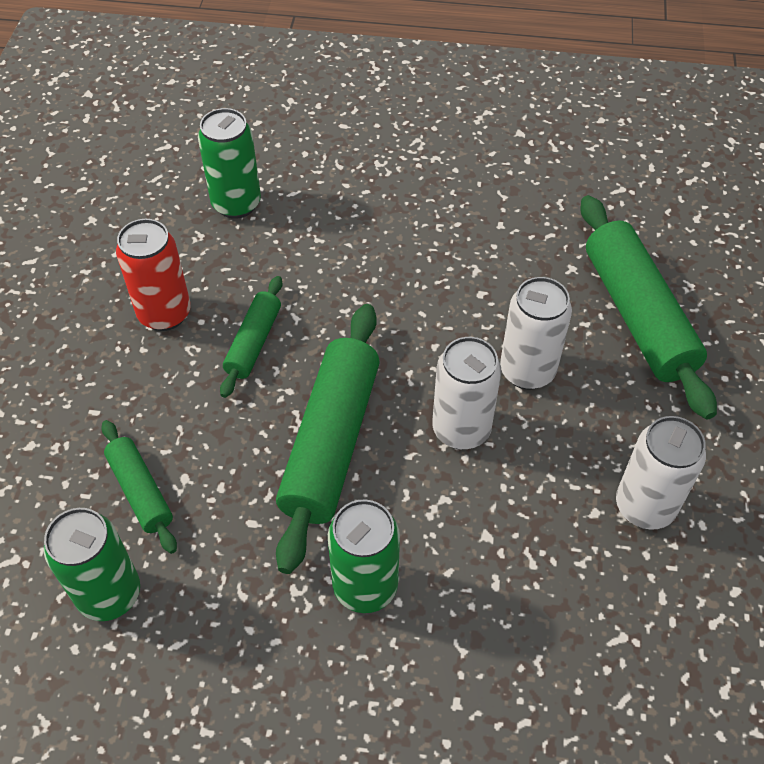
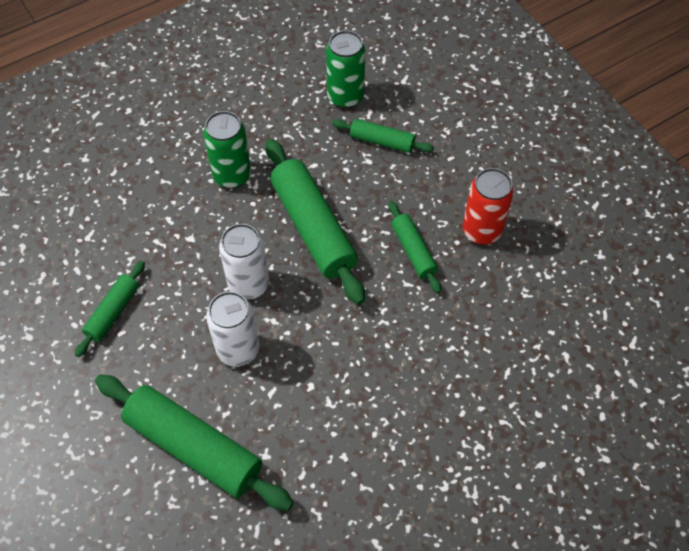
camera: 140 degrees right, 5 degrees up
green can [198,108,261,219] -> none
white can [616,416,706,530] -> green rolling pin [75,261,145,357]

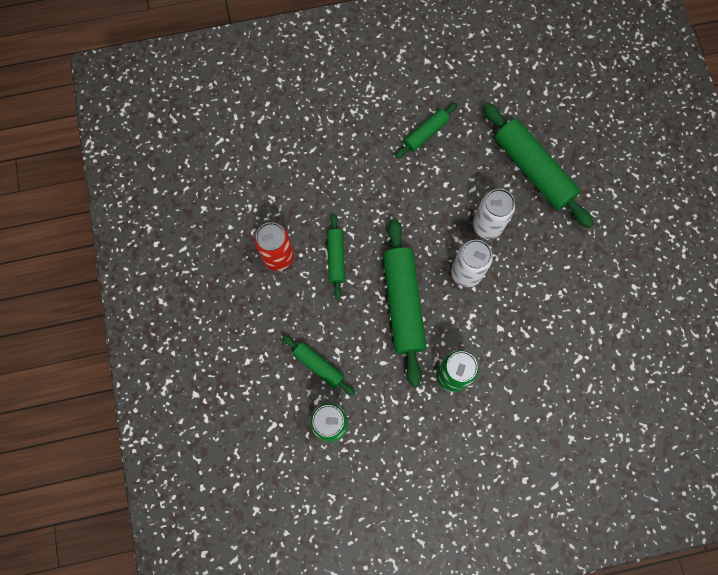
camera: 160 degrees left, 15 degrees up
green rolling pin [75,261,145,357] -> green rolling pin moved to [395,103,457,158]

